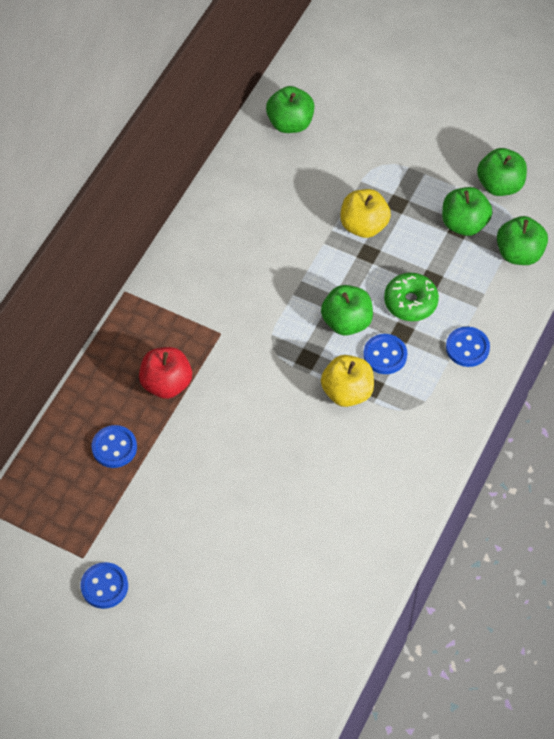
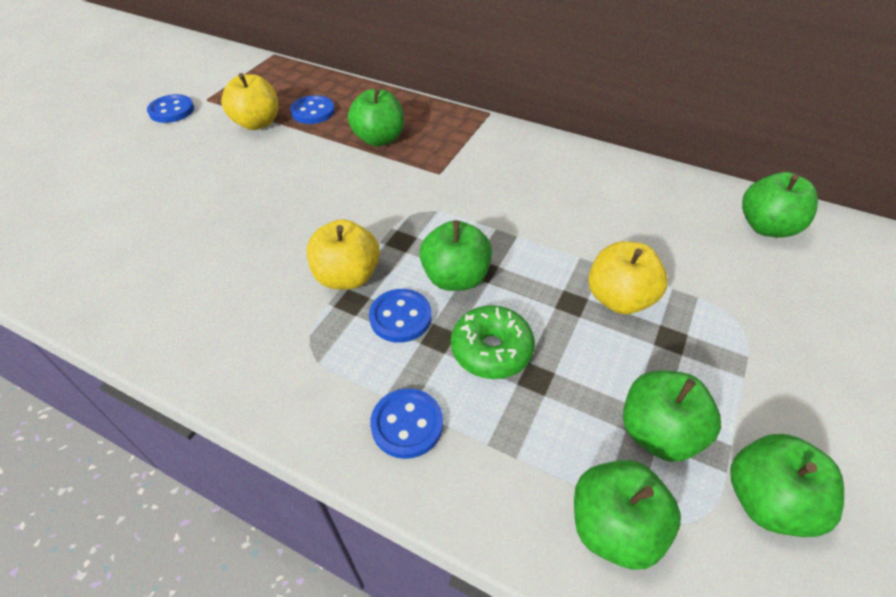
camera: 90 degrees right, 10 degrees down
red apple [139,347,192,399] -> green apple [348,87,404,146]
none -> yellow apple [221,73,278,130]

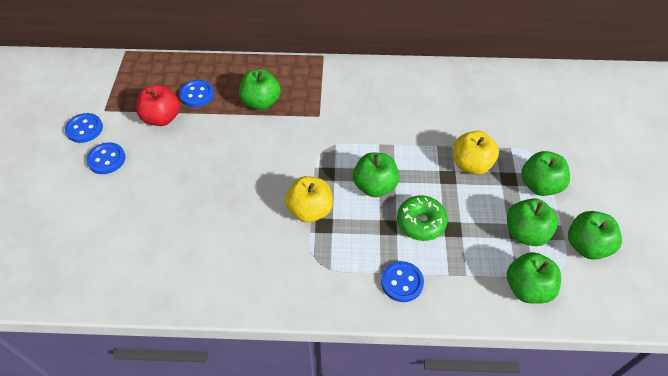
camera: 25 degrees left, 5 degrees up
yellow apple [221,73,278,130] -> red apple [136,85,180,126]
blue button [369,289,432,343] -> blue button moved to [86,143,125,174]
green apple [742,172,818,238] -> green apple moved to [521,151,570,196]

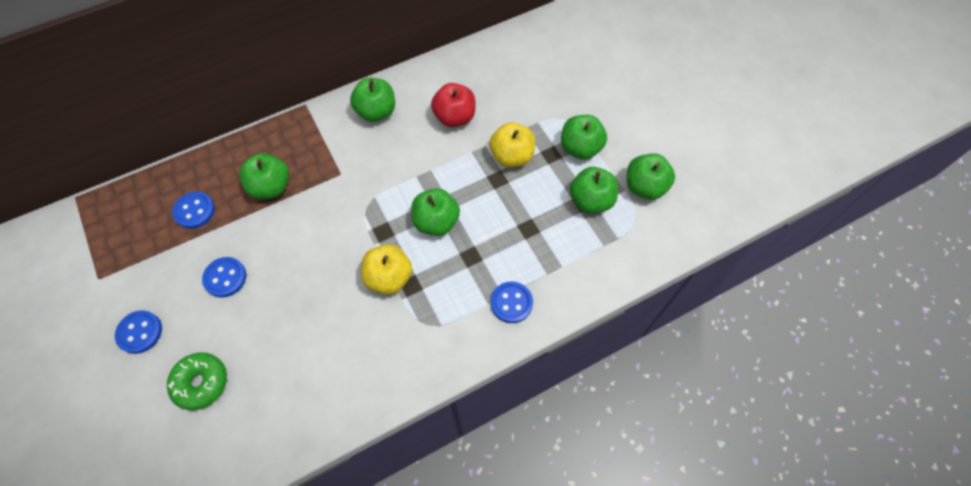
camera: 30 degrees left, 10 degrees up
blue button [65,113,103,143] -> blue button moved to [202,257,246,298]
red apple [136,85,180,126] -> red apple moved to [431,83,476,127]
green donut [397,195,448,241] -> green donut moved to [167,352,227,410]
green apple [507,252,561,304] -> green apple moved to [350,78,395,122]

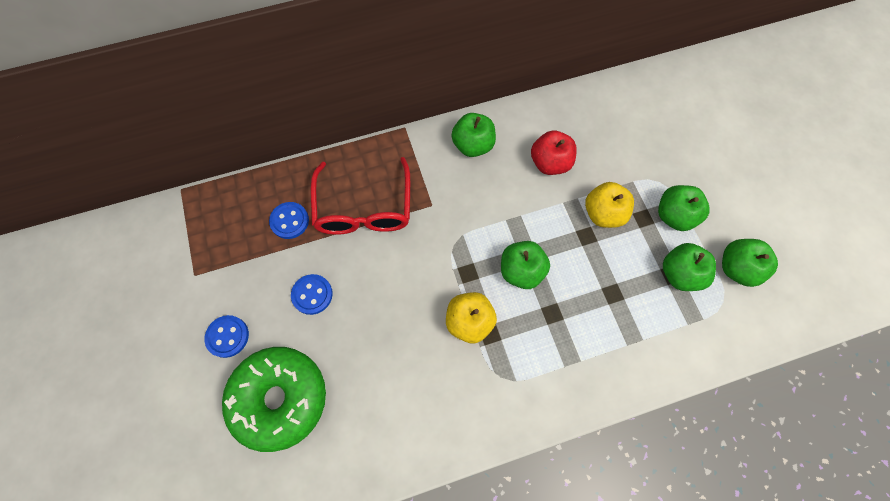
camera: 10 degrees right, 5 degrees up
green donut [167,352,227,410] -> green donut [222,347,326,452], size x1.79
green apple [239,153,289,199] -> red glasses [311,157,410,235]
blue button [491,281,533,323] -> none

